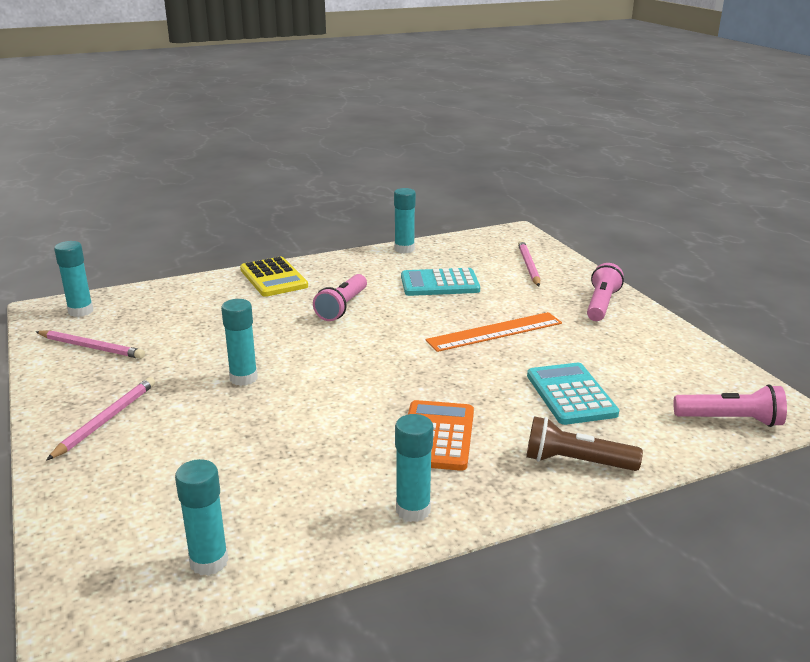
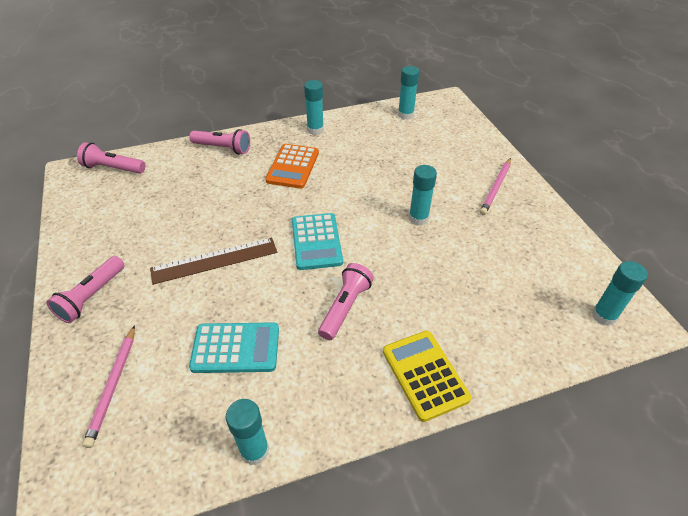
camera: 175 degrees left, 20 degrees up
pink pencil [36,330,145,359] -> none
orange ruler [425,312,562,352] -> brown ruler [150,238,277,285]
brown flashlight [526,416,643,471] -> pink flashlight [190,129,250,154]
turquoise calculator [527,363,619,425] -> turquoise calculator moved to [292,213,343,270]

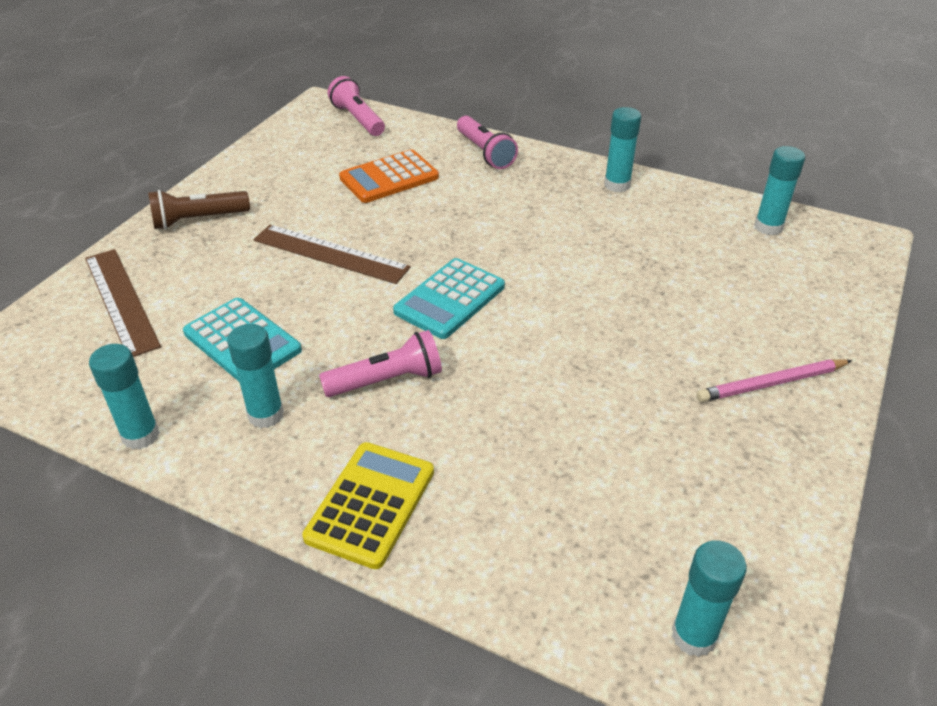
camera: 45 degrees right, 5 degrees down
pink flashlight [46,256,125,323] -> brown flashlight [148,190,250,229]
pink pencil [82,325,135,448] -> brown ruler [85,249,161,357]
orange calculator [265,144,319,189] -> orange calculator moved to [339,149,439,203]
turquoise glue stick [409,165,437,226] -> turquoise glue stick moved to [227,324,284,428]

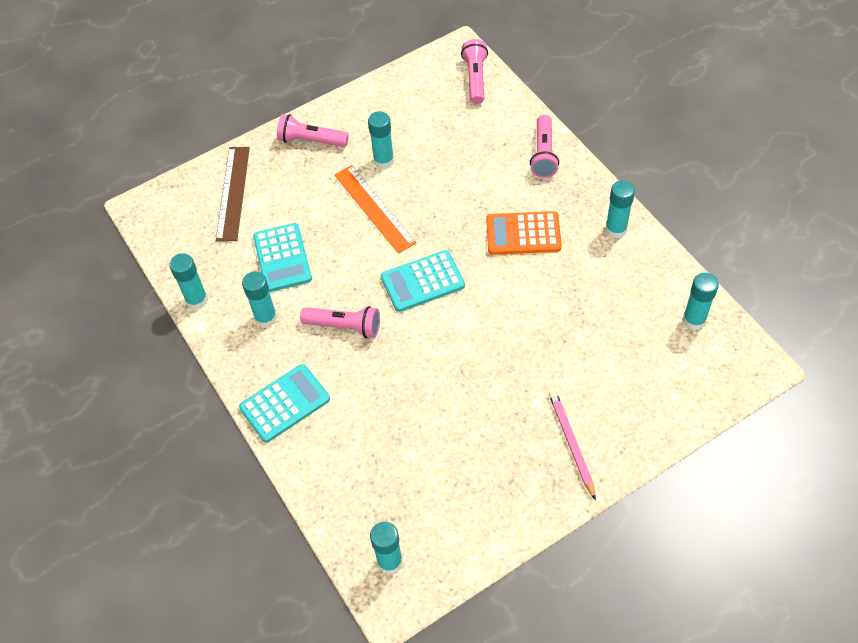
camera: 35 degrees right, 15 degrees up
brown flashlight [148,190,250,229] -> pink flashlight [277,114,349,147]
brown ruler [253,225,411,284] -> orange ruler [334,165,416,254]
yellow calculator [302,442,434,569] -> turquoise calculator [239,364,330,443]
orange calculator [339,149,439,203] -> orange calculator moved to [486,211,562,255]
pink pencil [697,359,852,402] -> pink pencil turned 60 degrees clockwise [549,390,596,501]
none -> turquoise glue stick [368,111,394,169]

